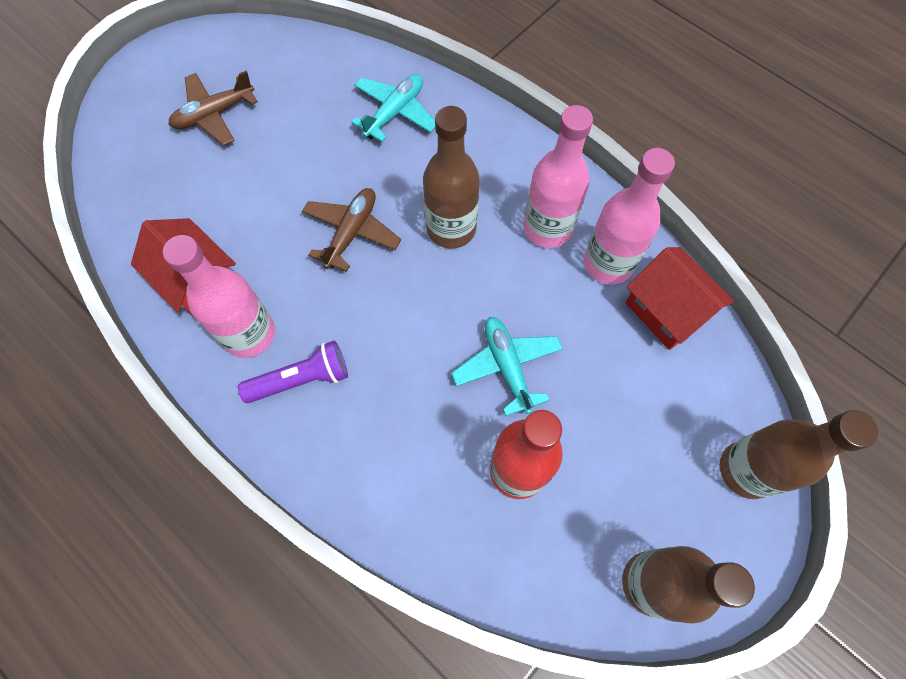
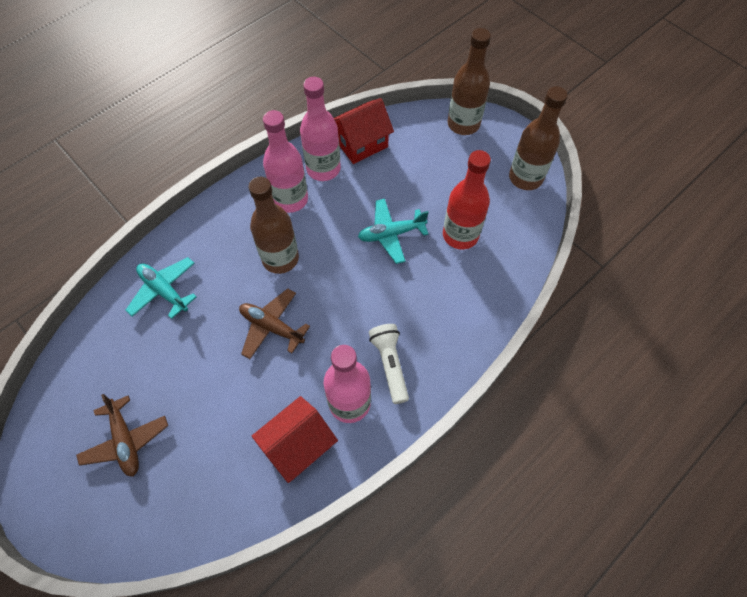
camera: 85 degrees left, 5 degrees down
purple flashlight [238,341,348,403] -> white flashlight [369,324,409,404]

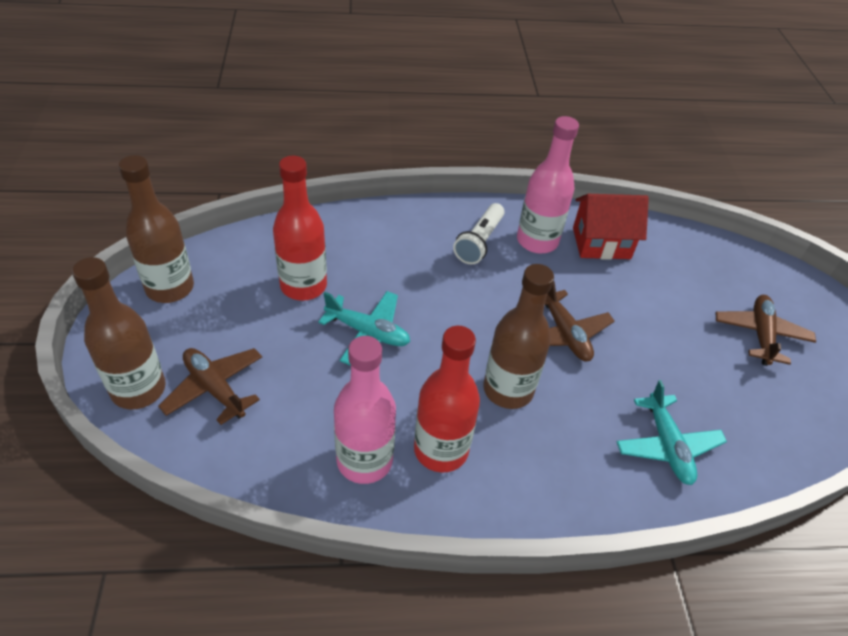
camera: 145 degrees left, 15 degrees down
pink bottle [263,110,308,213] -> red bottle [414,326,480,472]
red house [334,98,394,164] -> none
none -> brown plane [158,348,262,425]

